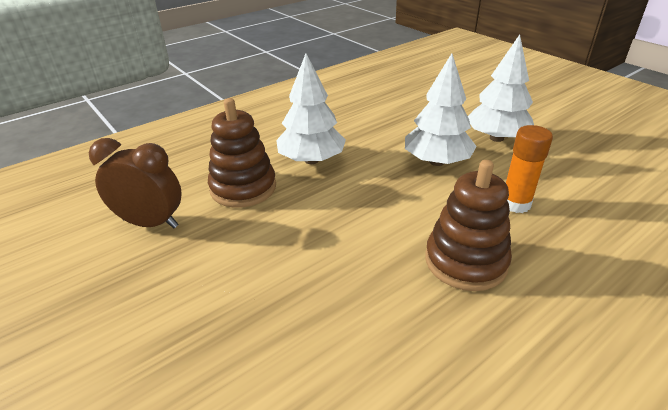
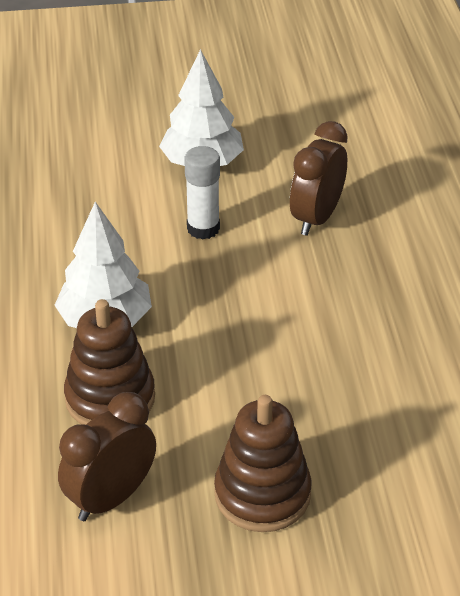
camera: 60 degrees left, 5 degrees up
white tree [405,53,477,166] -> white glue stick [184,146,220,239]
brown stacking toy [425,160,512,291] -> brown stacking toy moved to [214,395,312,532]
orange glue stick [506,125,553,213] -> brown clock [290,121,348,236]

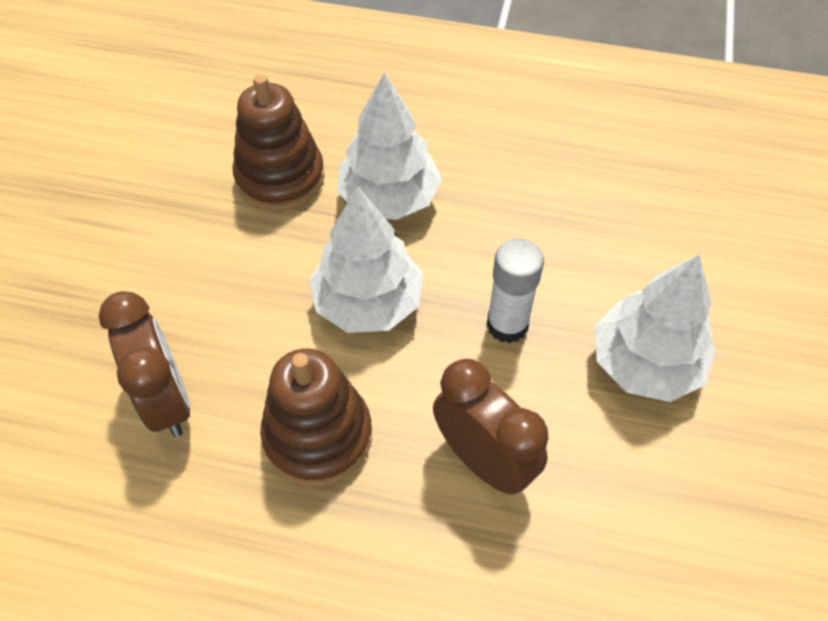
camera: 110 degrees right, 15 degrees up
brown clock [58,392,156,521] -> brown clock moved to [98,291,190,437]
brown stacking toy [214,395,312,532] -> brown stacking toy moved to [260,348,372,486]
none -> white tree [309,186,423,333]

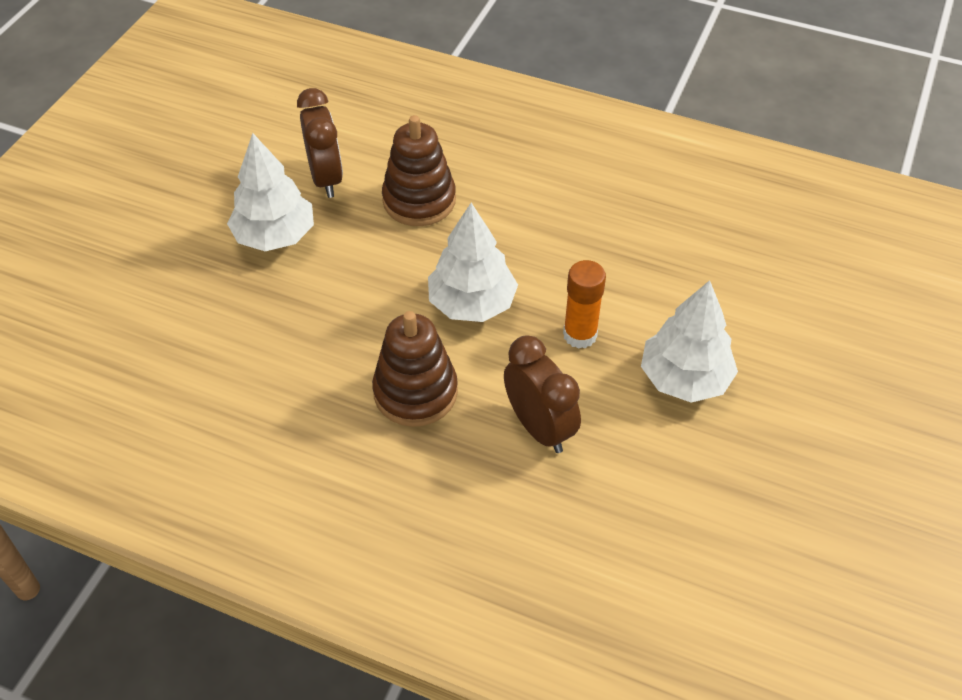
camera: 10 degrees right, 5 degrees down
brown clock [98,291,190,437] -> brown clock moved to [297,88,343,198]
white tree [337,72,442,220] -> white tree moved to [227,133,314,251]
white glue stick [486,239,544,343] -> orange glue stick [563,260,606,349]

